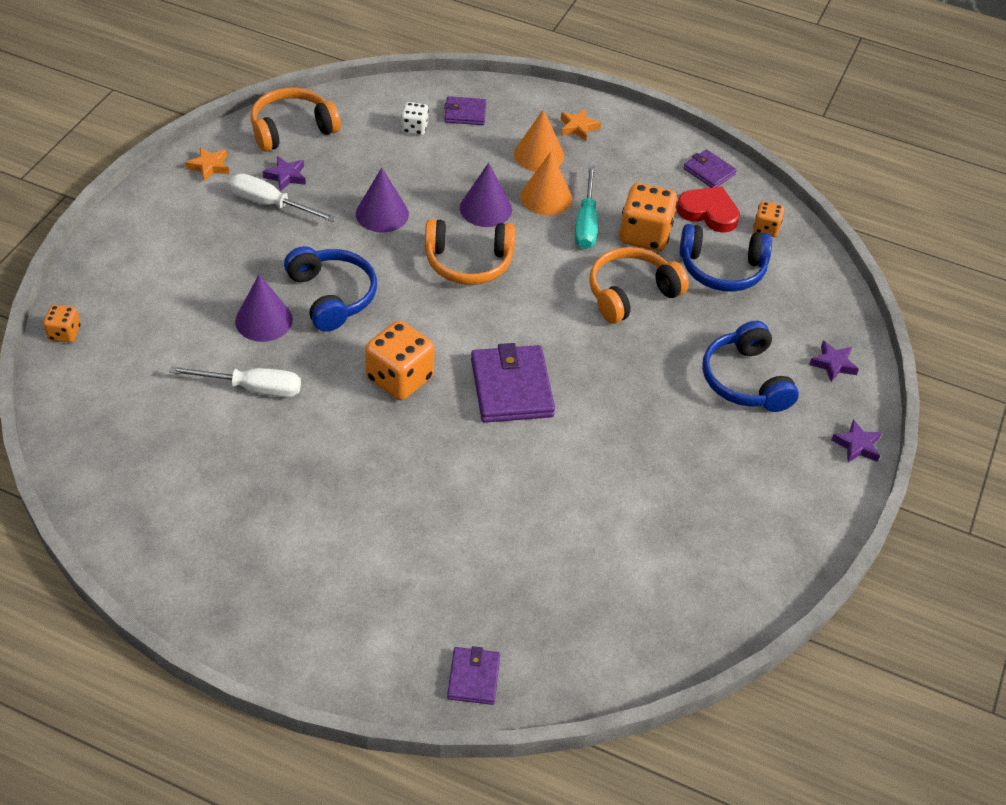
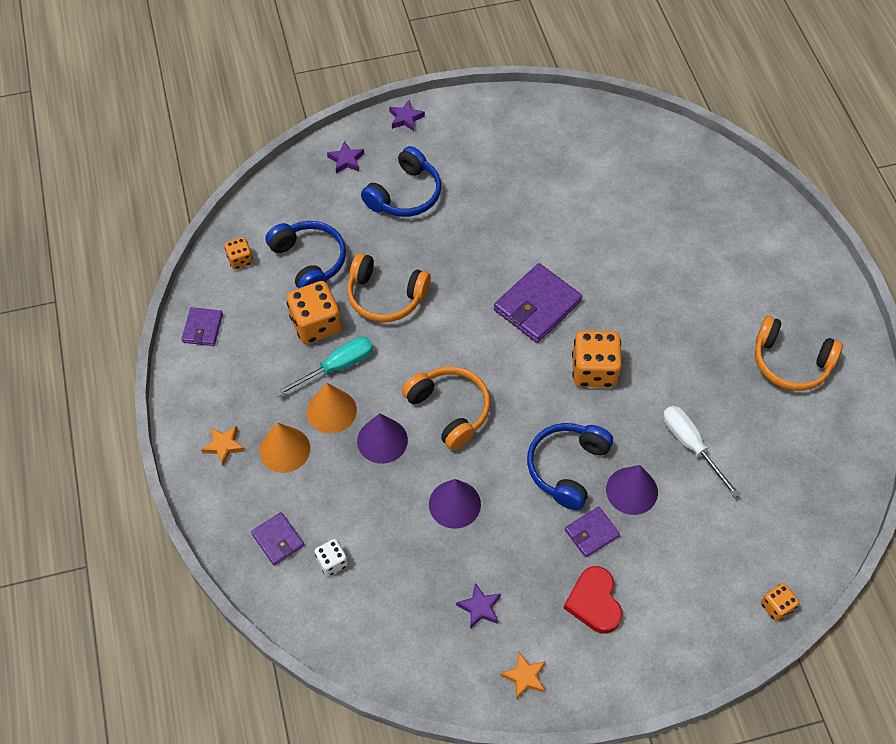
camera: 125 degrees left, 10 degrees up
white screwdriver [229,174,336,222] -> none
orange headphones [251,88,341,152] -> orange headphones moved to [755,316,843,391]
purple wallet [447,646,501,705] -> purple wallet moved to [565,507,620,558]
red heart [676,186,740,233] -> red heart moved to [564,566,622,634]

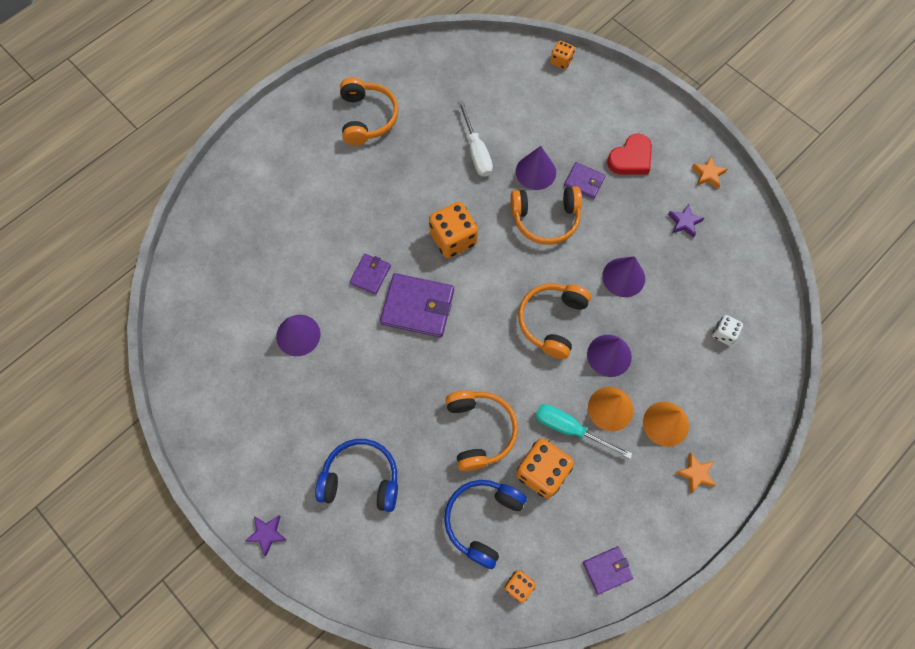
camera: 120 degrees left, 10 degrees up
purple wallet [251,512,304,566] -> purple wallet moved to [349,254,391,295]
purple star [327,141,364,174] -> none
blue headphones [527,423,613,510] -> orange headphones [510,186,582,245]
white screwdriver [663,406,740,497] -> white screwdriver turned 45 degrees counterclockwise [458,100,493,177]
none -> purple cone [276,315,320,356]

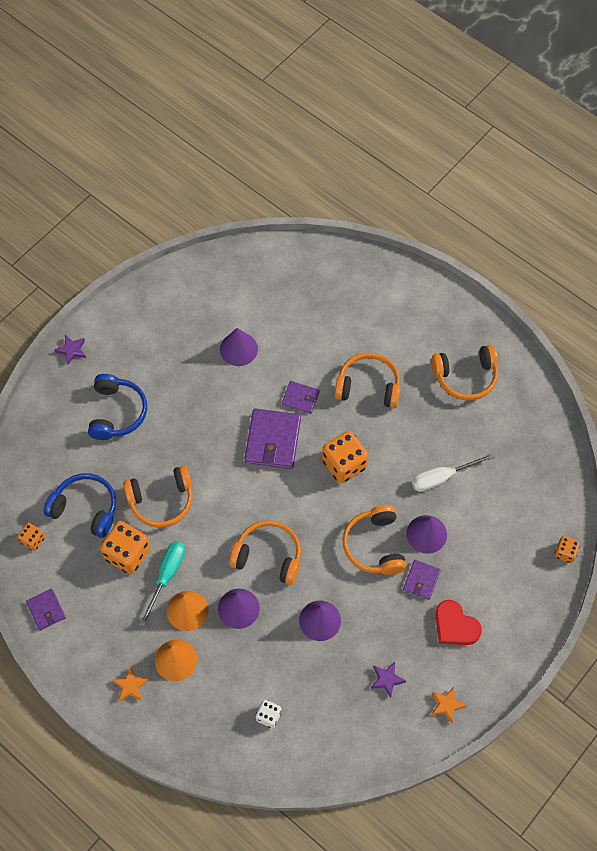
camera: 85 degrees right, 5 degrees down
none -> orange headphones [334,353,401,408]

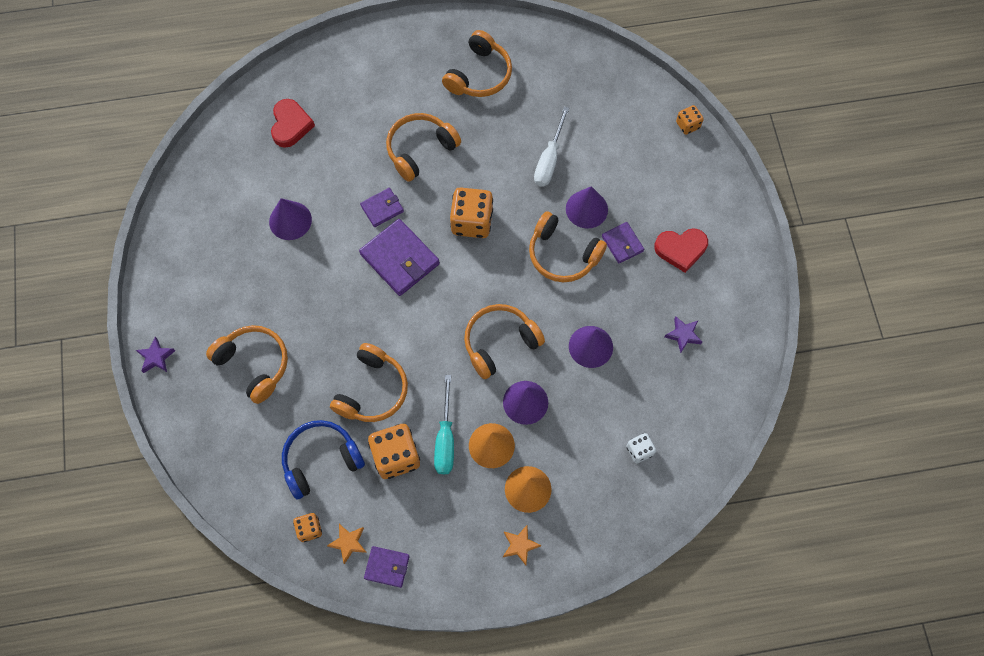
camera: 50 degrees left, 5 degrees up
blue headphones [88,374,147,440] -> orange headphones [206,325,288,404]
turquoise screwdriver [140,541,185,626] -> turquoise screwdriver turned 150 degrees counterclockwise [434,375,454,474]
orange star [431,687,467,723] -> orange star moved to [327,524,367,564]
none -> red heart [271,99,315,148]

